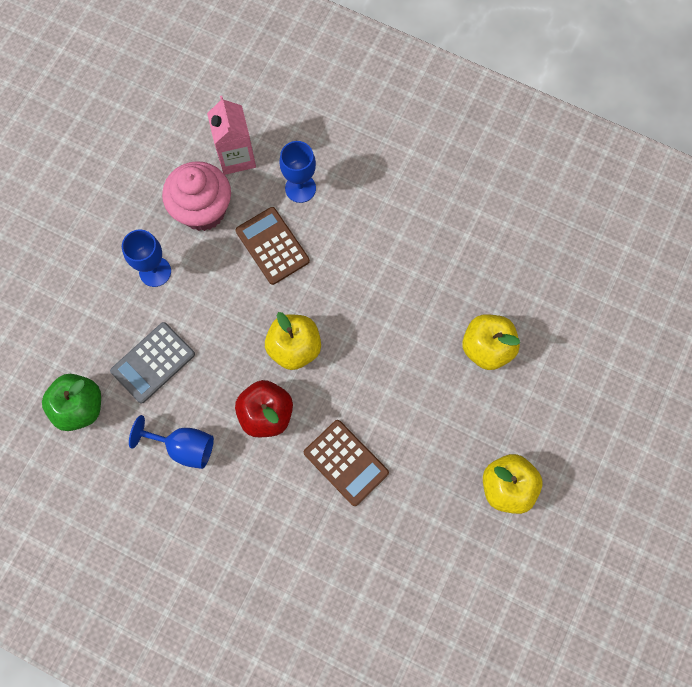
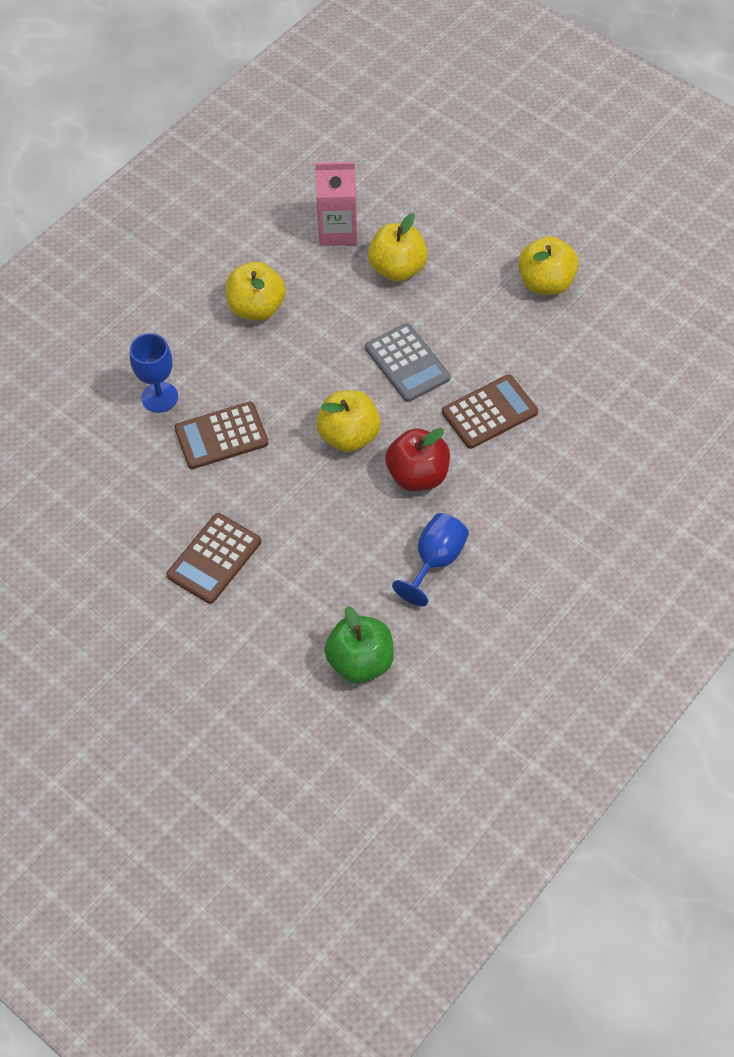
camera: 75 degrees left, 15 degrees down
grey calculator [110,322,195,404] -> grey calculator moved to [365,323,450,402]
blue goblet [122,230,171,287] -> brown calculator [166,513,261,604]
pink cupcake [162,161,231,231] -> none
pink carton [207,96,256,175] -> pink carton moved to [315,162,357,246]
none -> yellow apple [226,262,286,321]

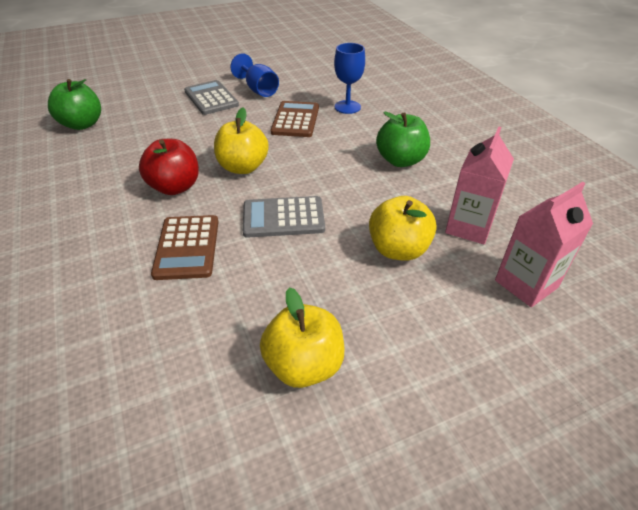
camera: 115 degrees right, 15 degrees down
brown calculator [166,513,261,604] -> grey calculator [184,80,239,115]
yellow apple [226,262,286,321] -> green apple [376,111,430,167]
blue goblet [392,513,469,606] -> blue goblet moved to [230,53,279,97]
none -> pink carton [495,182,593,307]

